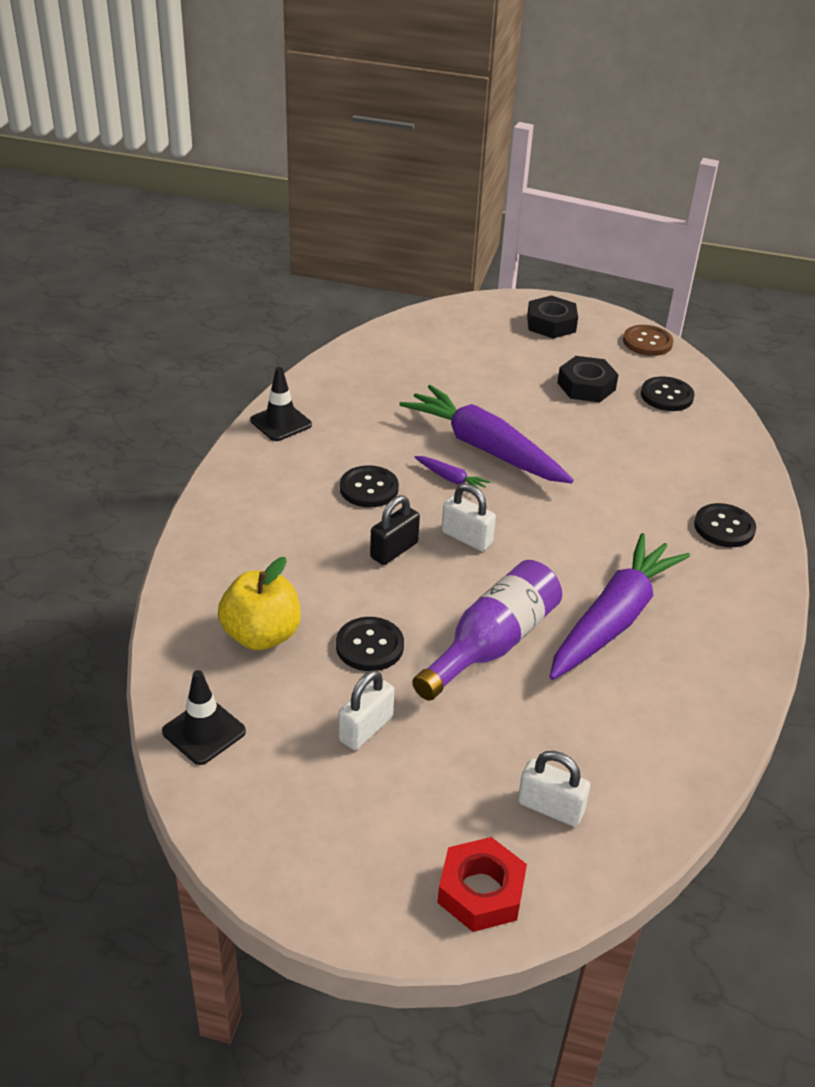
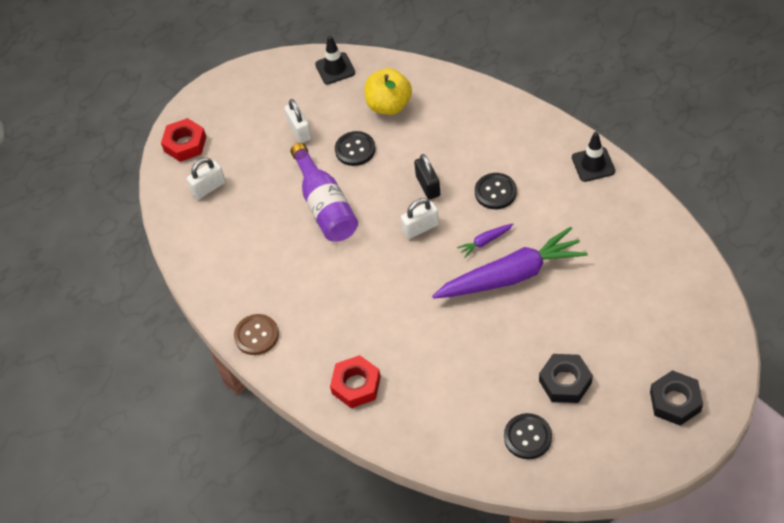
camera: 125 degrees right, 15 degrees up
purple carrot [550,533,690,680] -> none
brown button [623,325,673,356] -> brown button moved to [234,314,279,355]
black button [694,503,756,547] -> red nut [330,355,381,408]

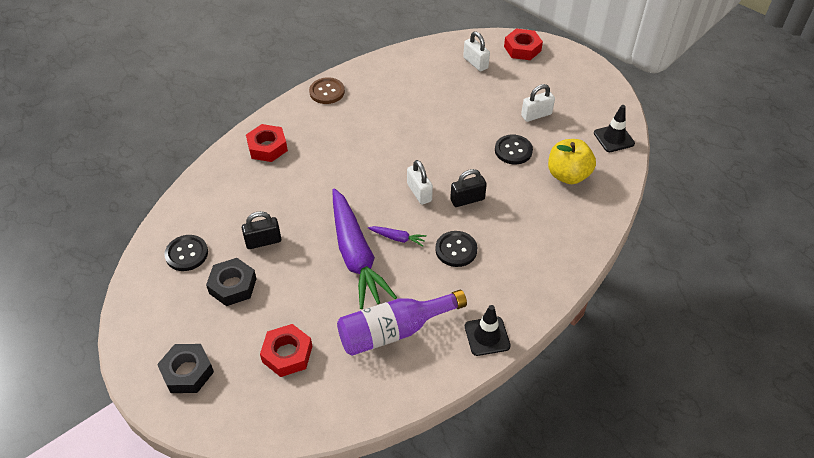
camera: 85 degrees right, 5 degrees down
purple bottle [290,143,358,241] -> purple bottle moved to [337,290,467,356]
purple carrot [457,223,514,258] -> purple carrot turned 135 degrees clockwise [368,226,427,246]
none -> black padlock [242,211,281,249]
none -> red nut [260,324,312,377]

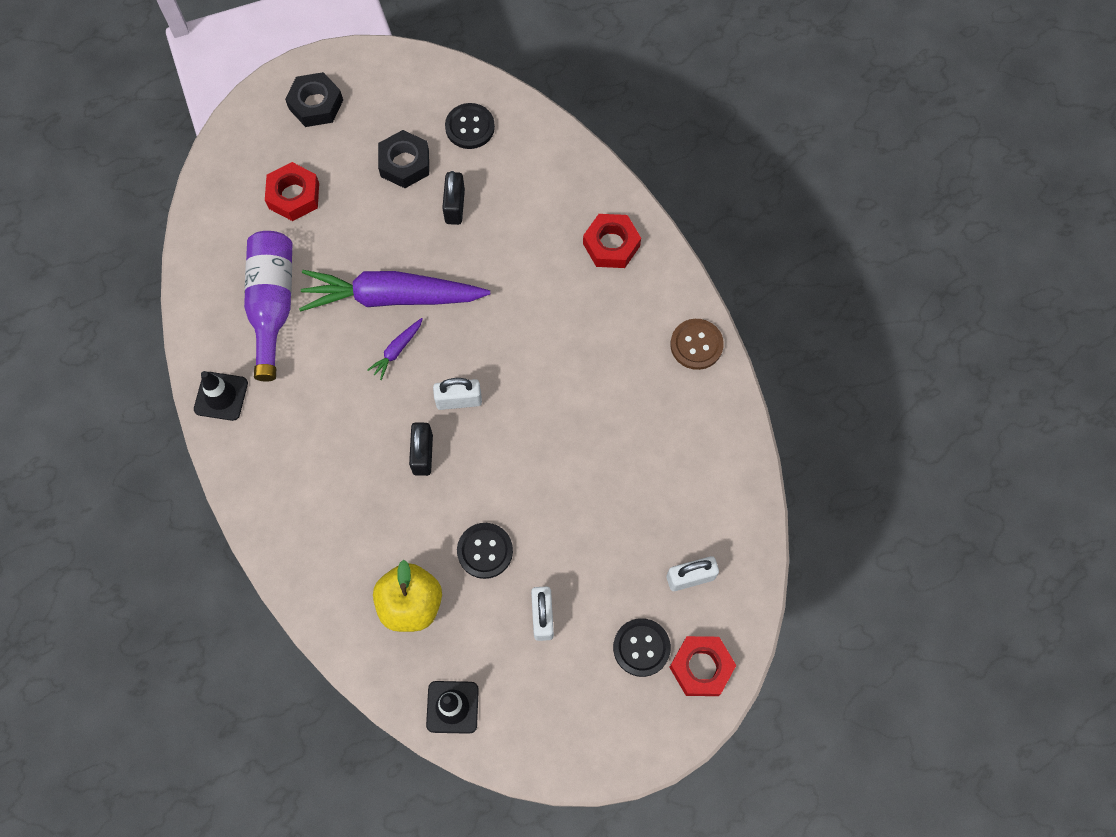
camera: 110 degrees right, 20 degrees up
black button [435,231,477,267] -> black button moved to [613,618,671,677]

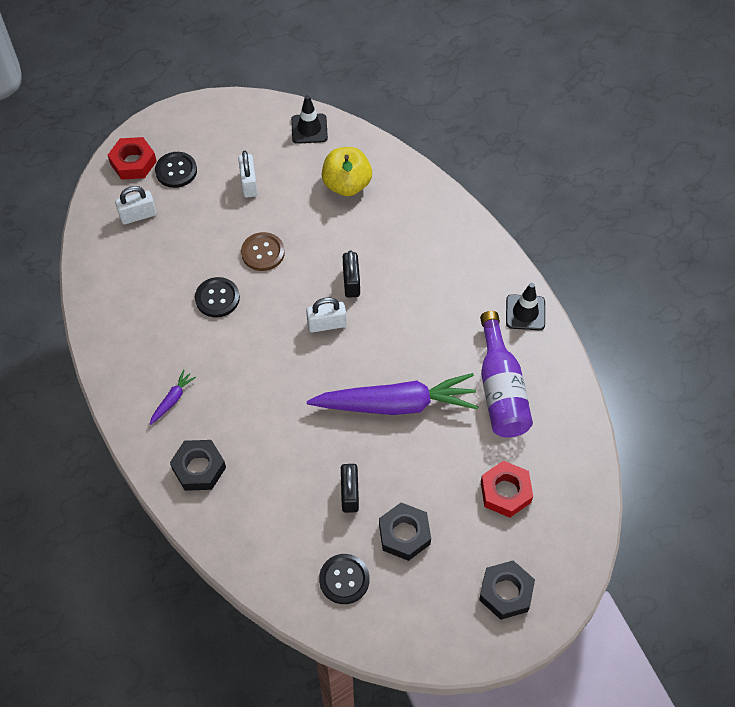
camera: 175 degrees right, 10 degrees down
purple carrot [367,318,423,380] -> purple carrot moved to [149,370,196,425]
black button [457,523,513,579] -> black button moved to [195,277,240,318]
red nut [583,214,641,268] -> black nut [170,440,226,491]
brown button [670,319,724,370] -> brown button moved to [241,232,285,271]

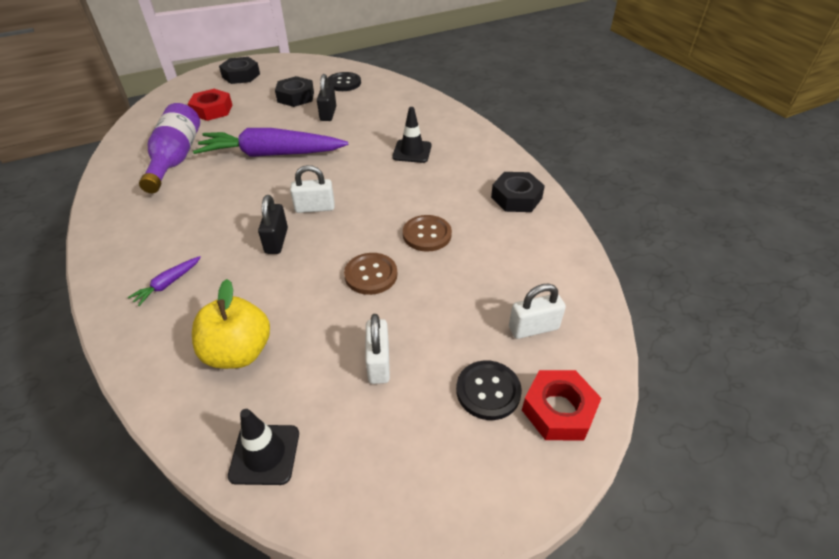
camera: 175 degrees left, 15 degrees down
purple carrot [149,370,196,425] -> purple carrot moved to [128,256,201,306]
black nut [170,440,226,491] -> black nut moved to [491,172,545,212]
black button [195,277,240,318] -> brown button [403,215,452,252]
black traffic cone [506,283,545,330] -> black traffic cone moved to [392,107,431,163]

